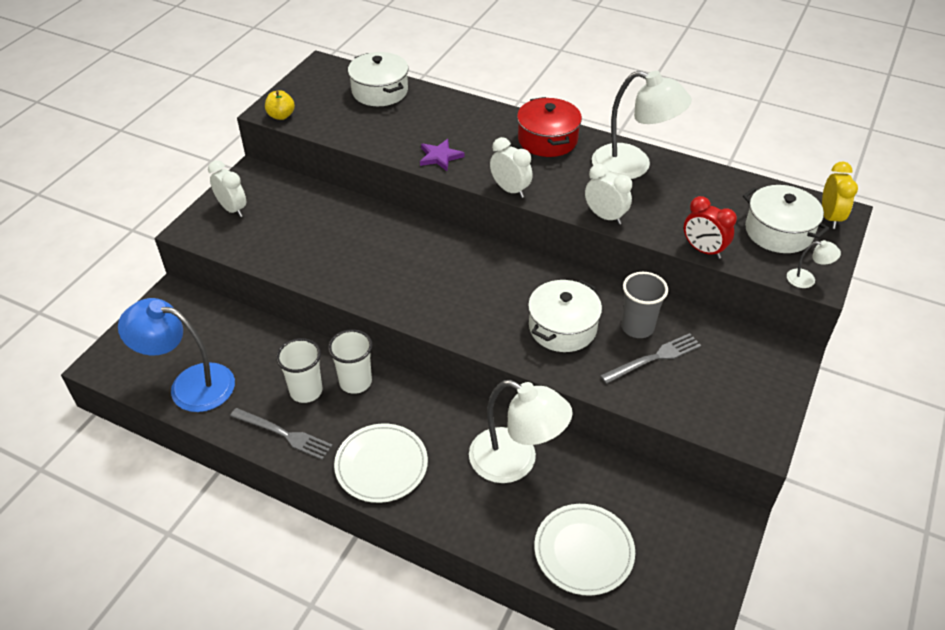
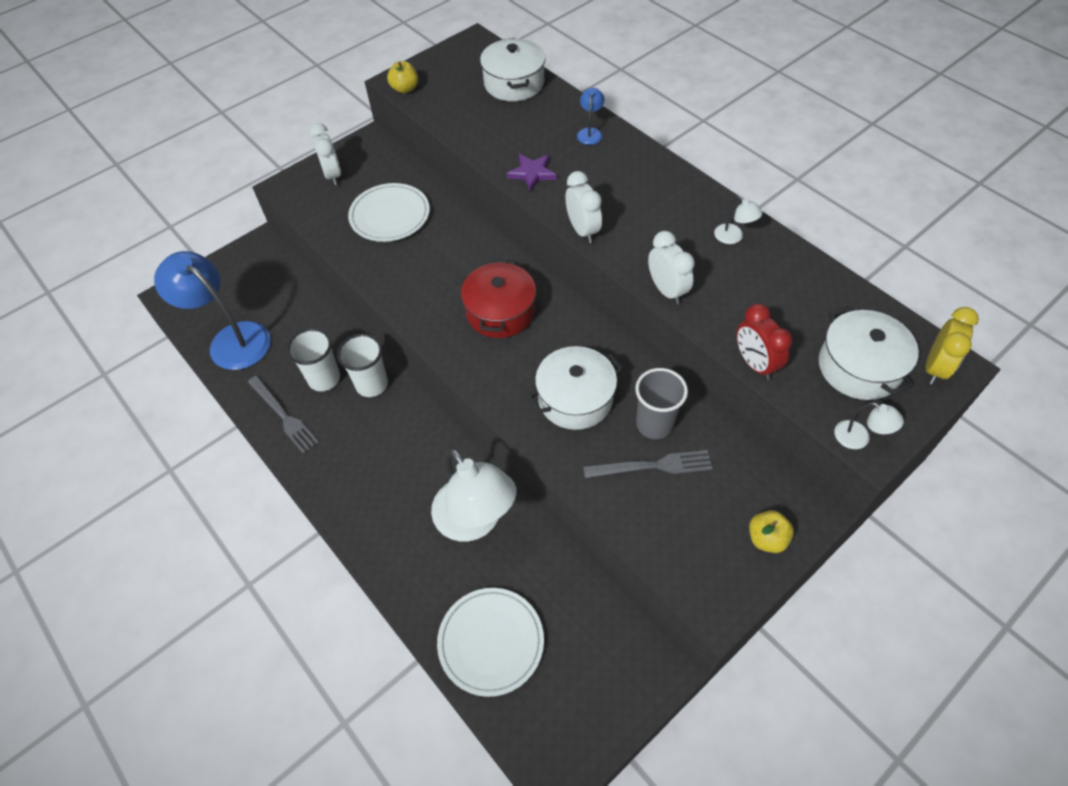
camera: 25 degrees right, 10 degrees up
white plate [334,423,428,503] -> white plate moved to [348,183,430,242]
red pot [517,97,582,157] -> red pot moved to [461,259,536,338]
white lamp [592,71,692,179] -> white lamp [714,196,762,244], size x0.42
none -> blue lamp [577,88,604,145]
none -> yellow apple [749,510,794,553]

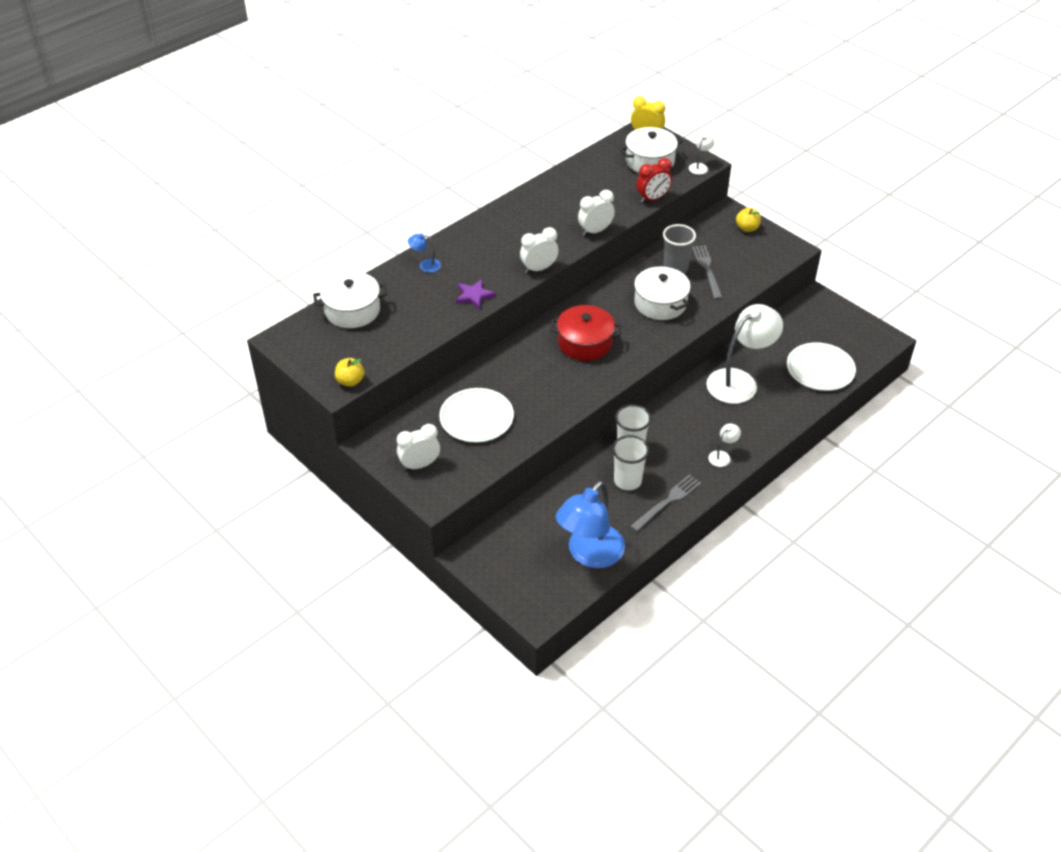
camera: 95 degrees left, 10 degrees down
white lamp [714,196,762,244] -> white lamp moved to [708,423,741,467]

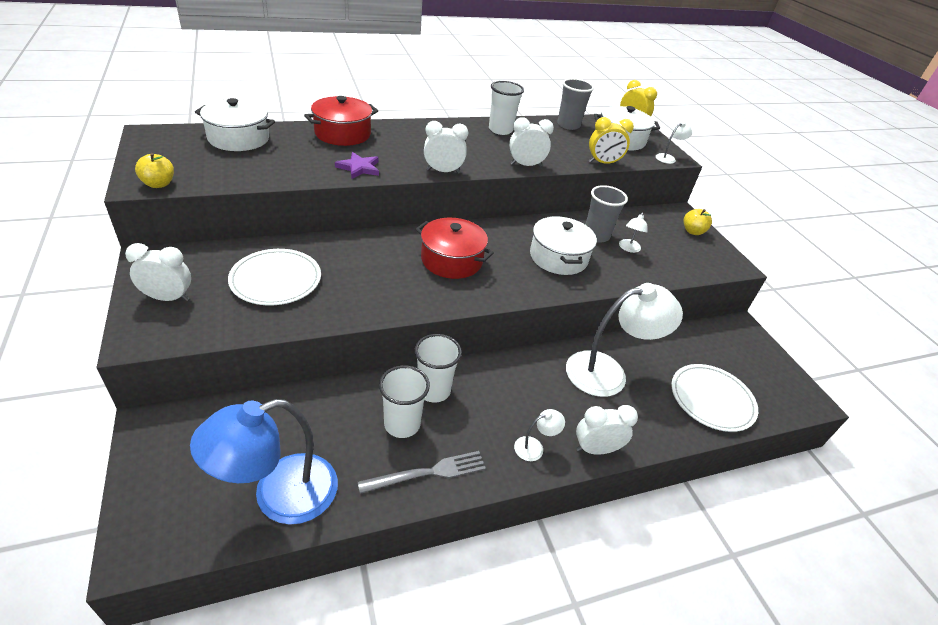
camera: 20 degrees right, 5 degrees down
blue lamp [408,233,441,272] -> red pot [304,96,378,146]
red clock [636,158,672,203] -> yellow clock [589,117,634,165]
grey fork [692,245,723,299] -> white lamp [619,213,647,253]
none -> white cup [489,81,524,135]
none -> grey cup [557,78,594,130]
none -> white clock [576,405,638,455]

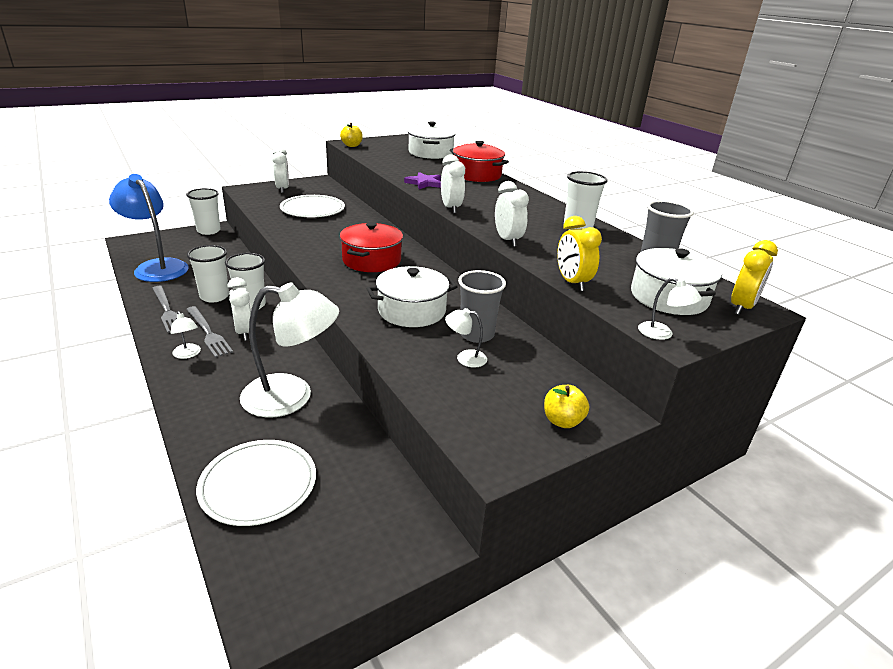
camera: 80 degrees right, 10 degrees down
white lamp [566,283,683,397] -> white lamp turned 60 degrees counterclockwise [240,282,339,417]
white clock [576,405,638,455] -> white clock moved to [227,277,251,341]
none -> white cup [186,188,221,235]
none -> grey fork [186,306,233,358]

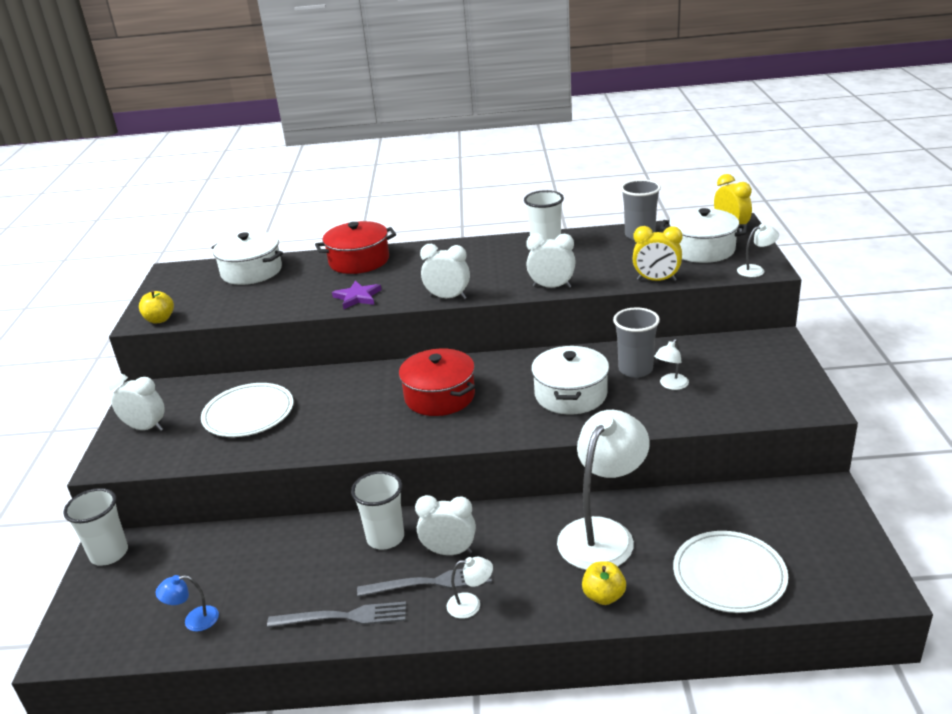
camera: 55 degrees left, 0 degrees up
blue lamp [109,174,189,282] -> blue lamp [155,575,219,632], size x0.42
white cup [187,245,229,303] -> none
yellow apple [544,385,589,428] -> yellow apple moved to [582,561,626,605]

